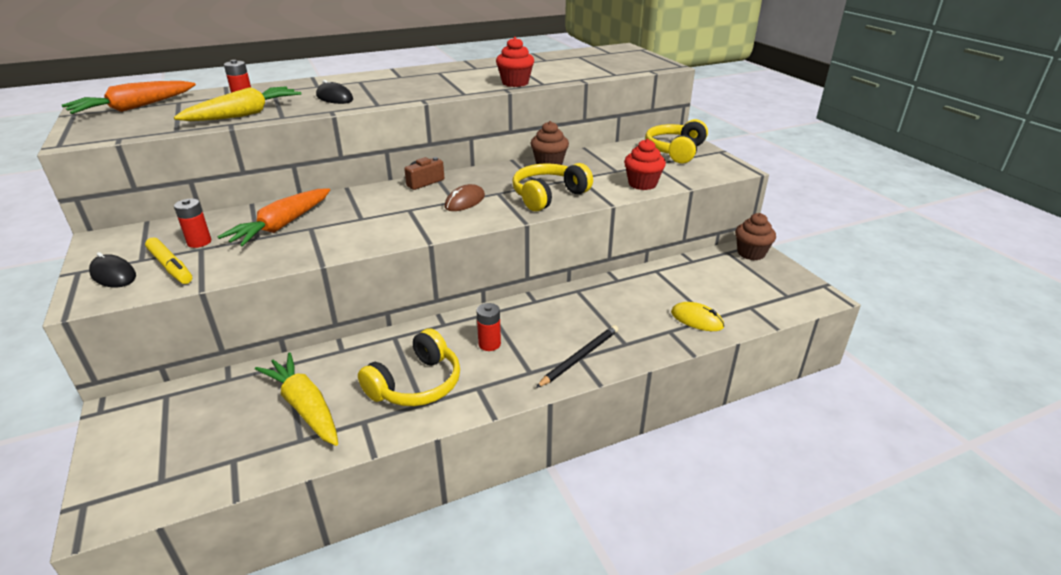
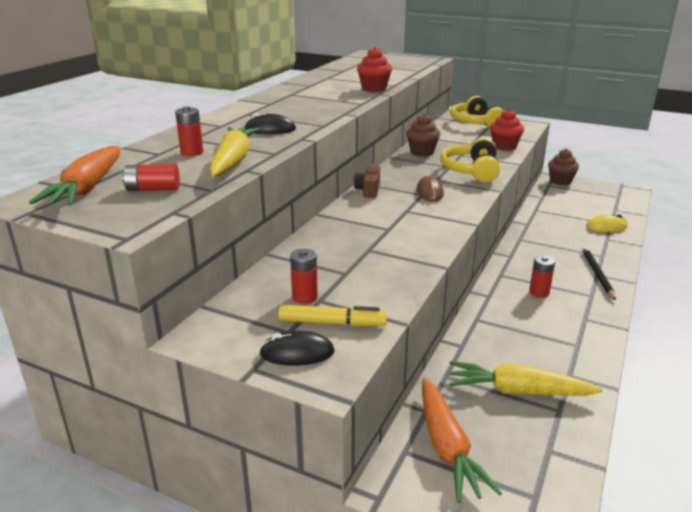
camera: 40 degrees left, 5 degrees down
orange carrot [217,188,330,247] -> orange carrot moved to [422,378,502,503]
yellow headphones [358,328,460,406] -> none
none -> red battery [122,164,180,191]

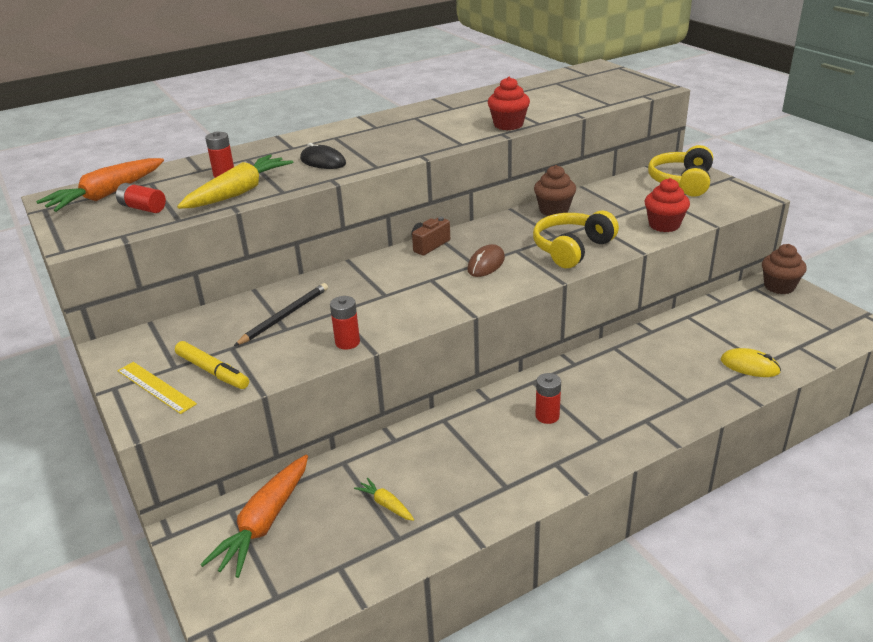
camera: 35 degrees right, 5 degrees up
black mouse [259,331,335,366] -> yellow ruler [117,362,197,414]
red battery [290,249,318,304] -> red battery moved to [330,296,360,349]
yellow carrot [449,361,603,396] -> yellow carrot [354,478,414,521], size x0.48
black pencil [582,247,616,300] -> black pencil moved to [234,283,328,346]

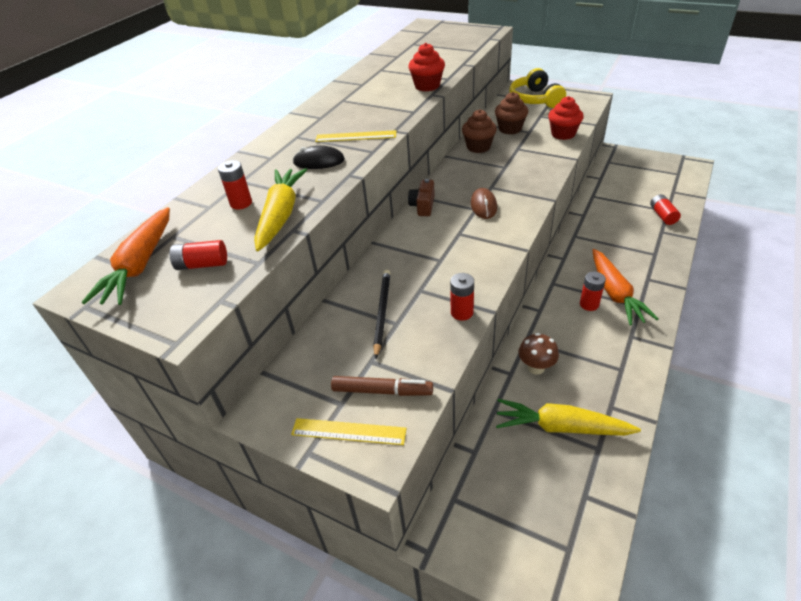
camera: 30 degrees left, 10 degrees up
yellow marker [175,341,249,389] -> brown marker [331,376,433,396]
orange carrot [200,455,308,578] -> orange carrot moved to [592,249,659,326]
yellow carrot [354,478,414,521] -> yellow carrot [496,399,641,436], size x2.10
yellow headphones [533,211,619,268] -> none
yellow mouse [721,348,781,377] -> red battery [650,194,681,225]
brown cupcake [762,244,807,294] -> brown cupcake moved to [495,92,528,134]
none -> yellow ruler [315,130,396,142]
none -> brown mushroom [519,333,559,375]

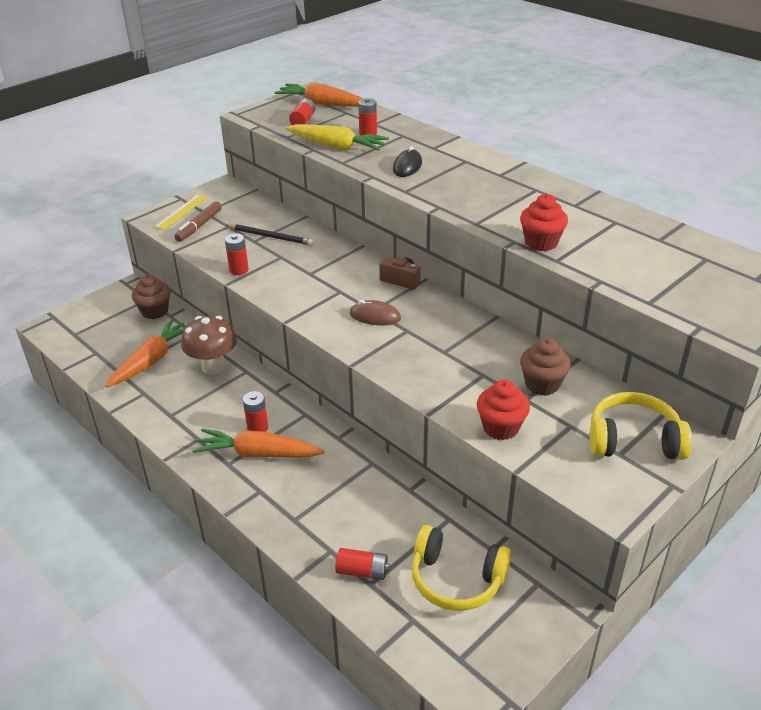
camera: 105 degrees right, 5 degrees down
yellow ruler [315,130,396,142] -> none
brown cupcake [462,109,497,153] -> brown cupcake moved to [132,274,171,319]
yellow carrot [496,399,641,436] -> orange carrot [105,319,185,388]
brown mushroom [519,333,559,375] -> brown mushroom [181,316,237,375], size x1.51
none -> yellow headphones [411,525,511,611]

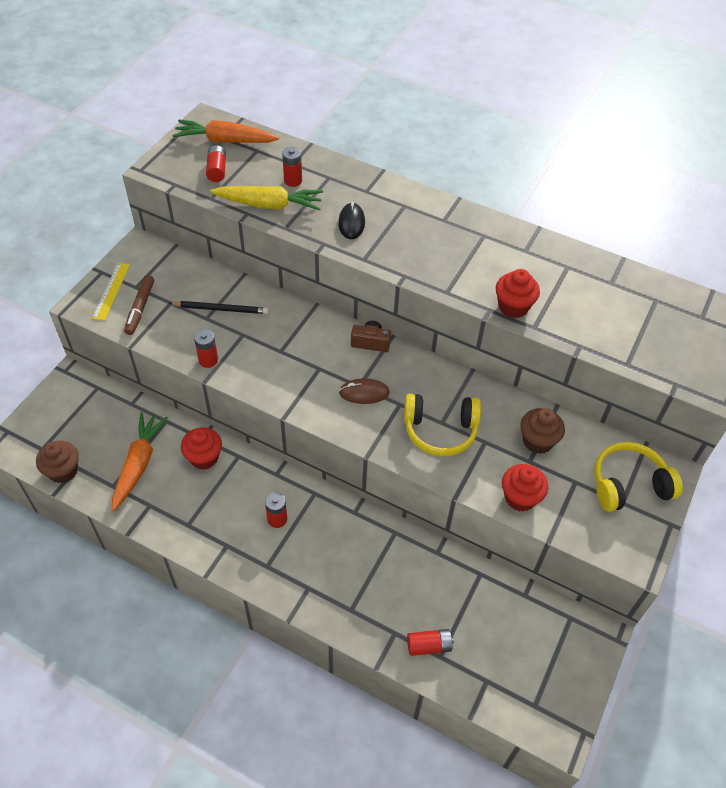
camera: 20 degrees left, 15 degrees up
brown cupcake [132,274,171,319] -> brown cupcake moved to [36,441,79,483]
brown mushroom [181,316,237,375] -> red cupcake [181,427,222,470]
orange carrot [193,429,325,457] -> none
yellow headphones [411,525,511,611] -> yellow headphones moved to [404,394,481,456]

